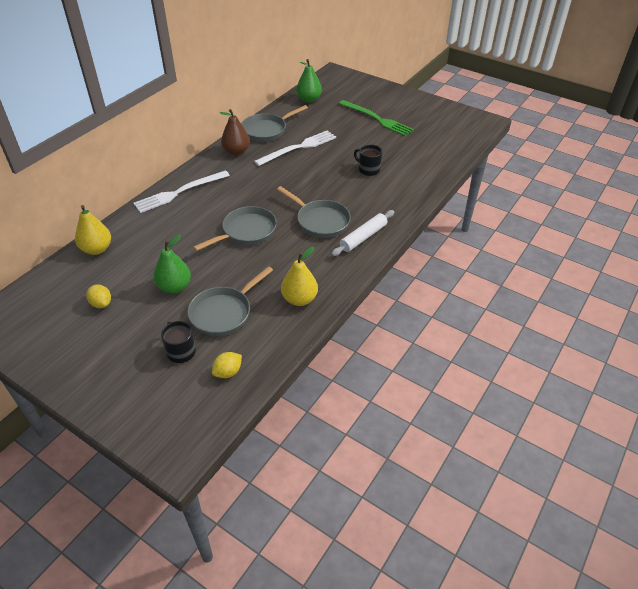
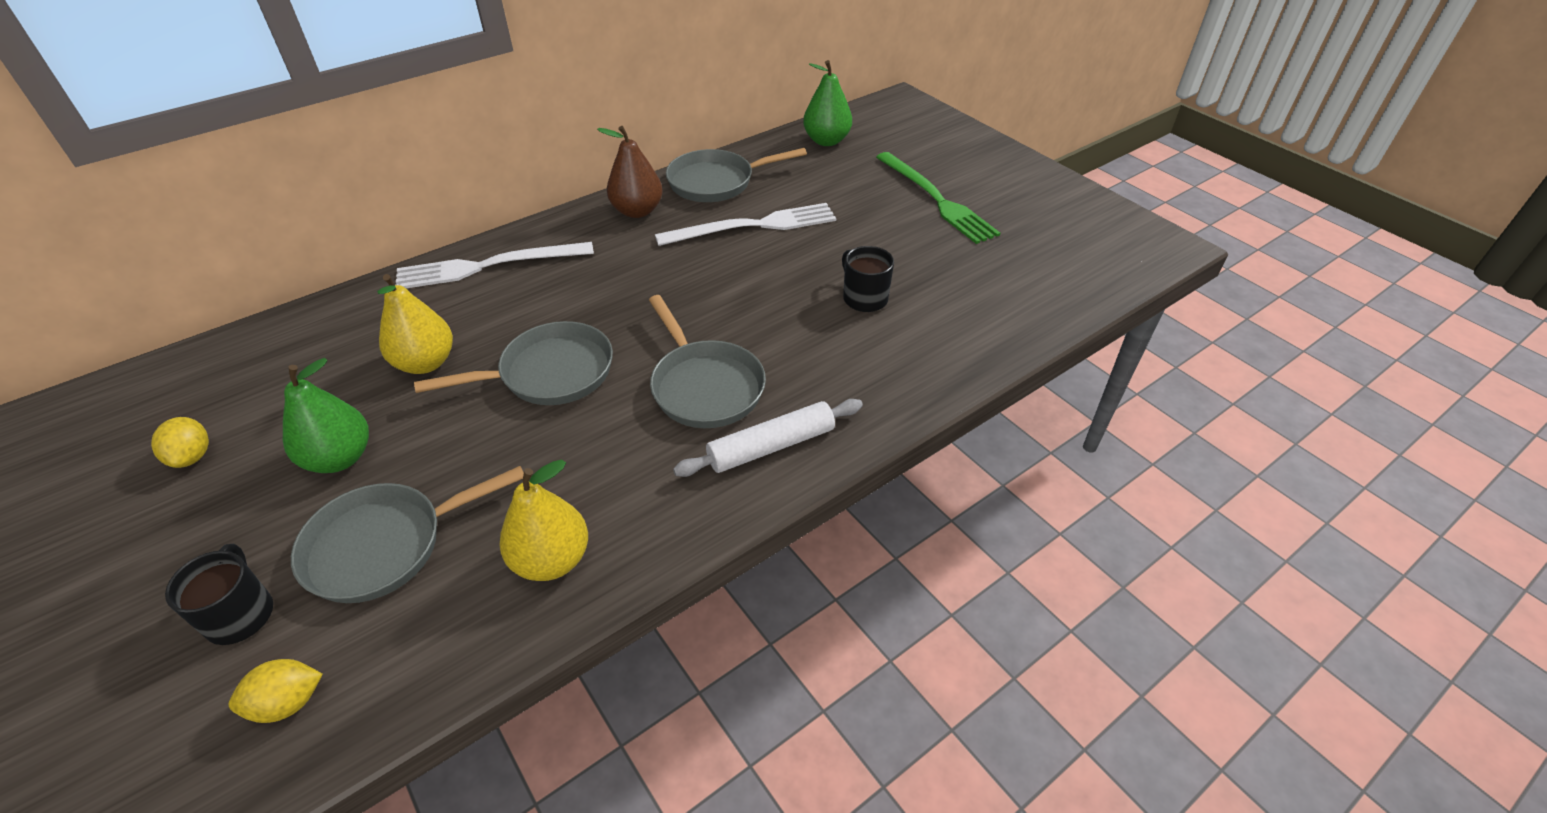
camera: 20 degrees right, 0 degrees up
yellow pear [75,205,111,255] -> yellow pear moved to [377,274,453,374]

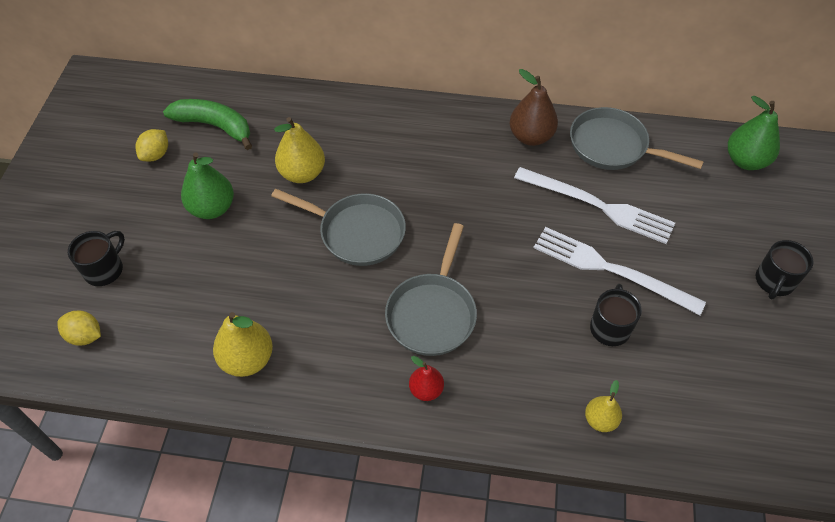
camera: 45 degrees right, 10 degrees up
grey pan [291,466,524,603] -> none
white fork [395,242,594,288] -> white fork moved to [533,227,706,315]
white rolling pin [673,399,863,477] -> red pear [409,356,444,401]
green fork [876,152,1001,244] -> black mug [756,240,814,299]
none -> green banana [163,99,252,150]
none -> yellow pear [585,380,622,432]

